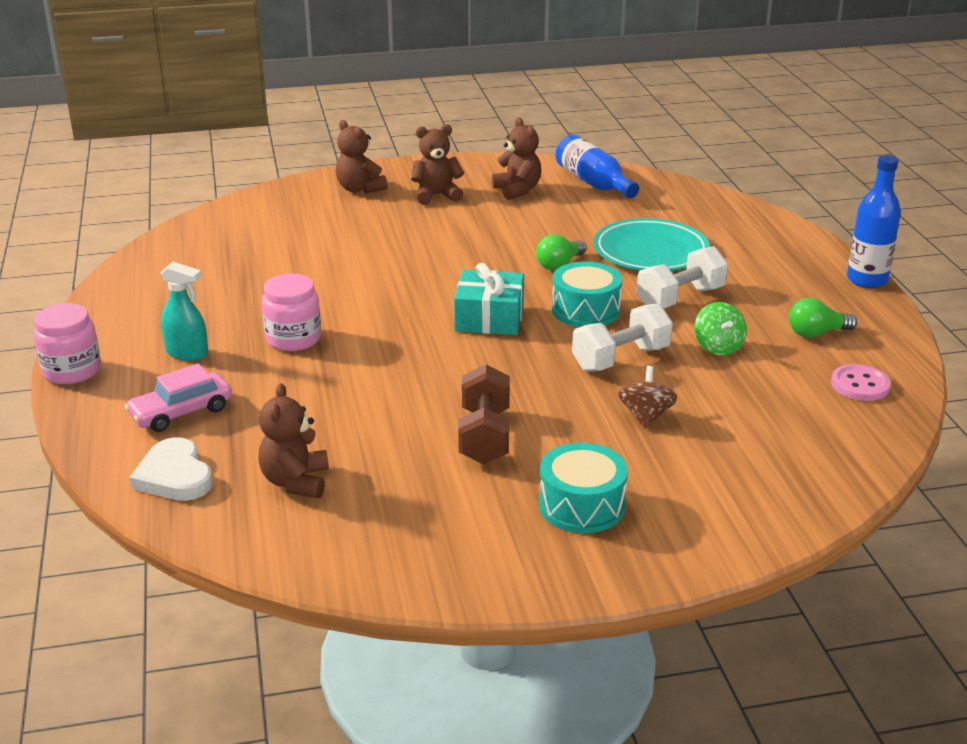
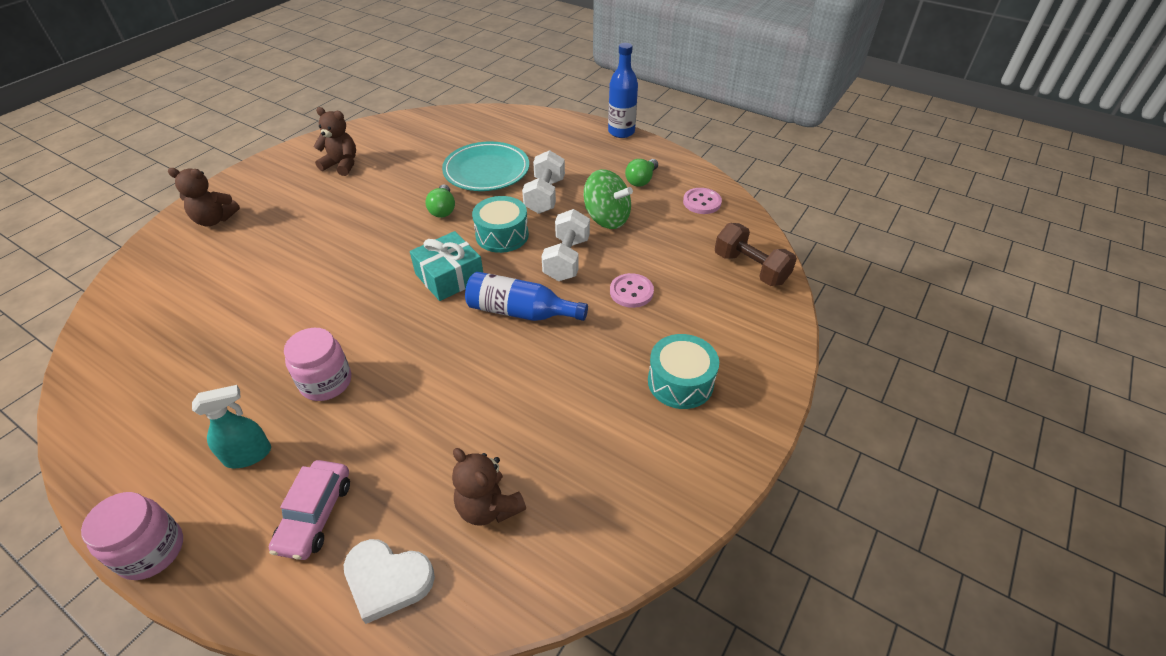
camera: 45 degrees left, 15 degrees up
brown teddy bear [411,124,464,205] -> none
brown dumbbell [458,364,510,464] -> brown dumbbell moved to [715,223,797,286]
blue bottle [556,135,639,198] -> blue bottle moved to [465,272,588,321]
brown spinning top [618,366,678,429] -> pink button [610,273,654,308]
green spinning top [694,302,747,355] -> green spinning top [584,169,633,229], size x1.53

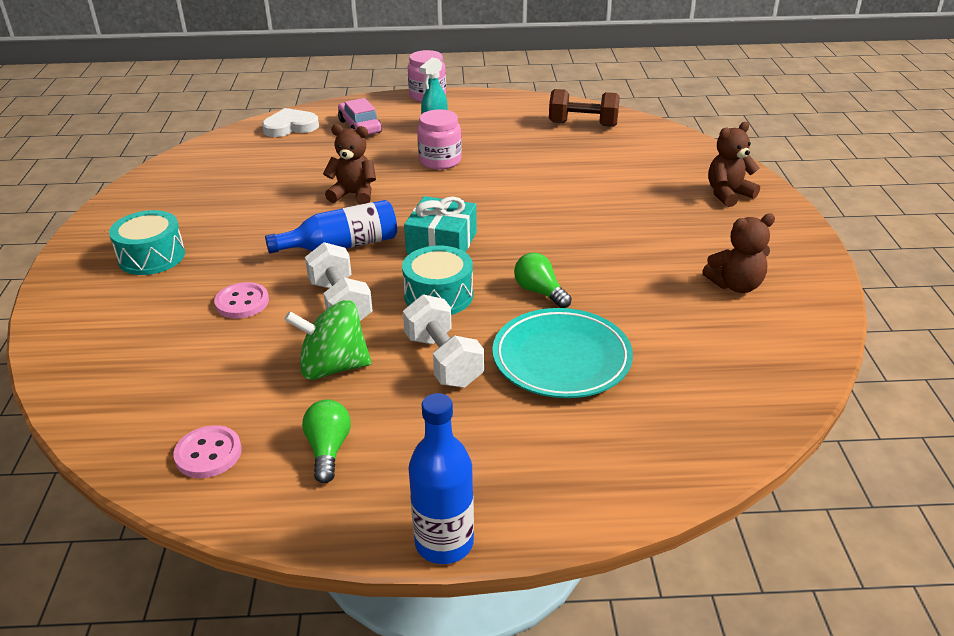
camera: 145 degrees right, 10 degrees down
brown teddy bear [452,448,526,526] -> brown teddy bear moved to [323,124,376,204]
brown dumbbell [715,223,797,286] -> brown dumbbell moved to [549,89,620,127]

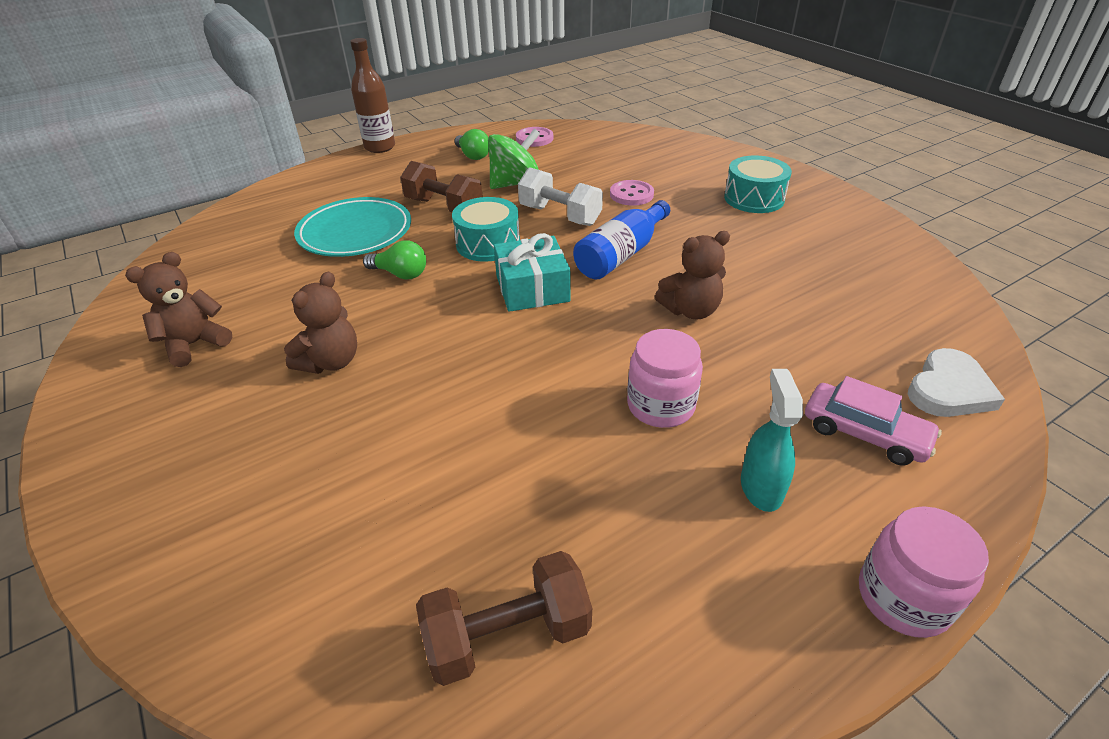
camera: 150 degrees right, 5 degrees up
white dumbbell [403,294,484,388] -> brown dumbbell [400,161,483,212]
blue bottle [408,393,474,564] -> brown bottle [350,38,395,153]
brown teddy bear [708,122,760,207] -> brown teddy bear moved to [284,271,357,374]

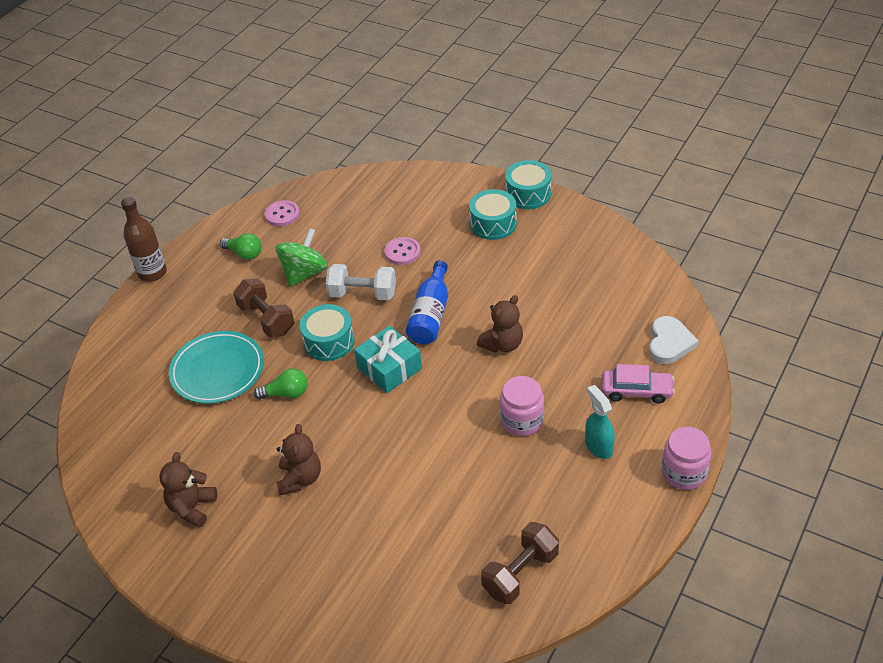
camera: 25 degrees left, 5 degrees up
brown dumbbell [400,161,483,212] -> brown dumbbell turned 45 degrees clockwise [233,278,294,337]
none -> turquoise drum [505,160,552,209]

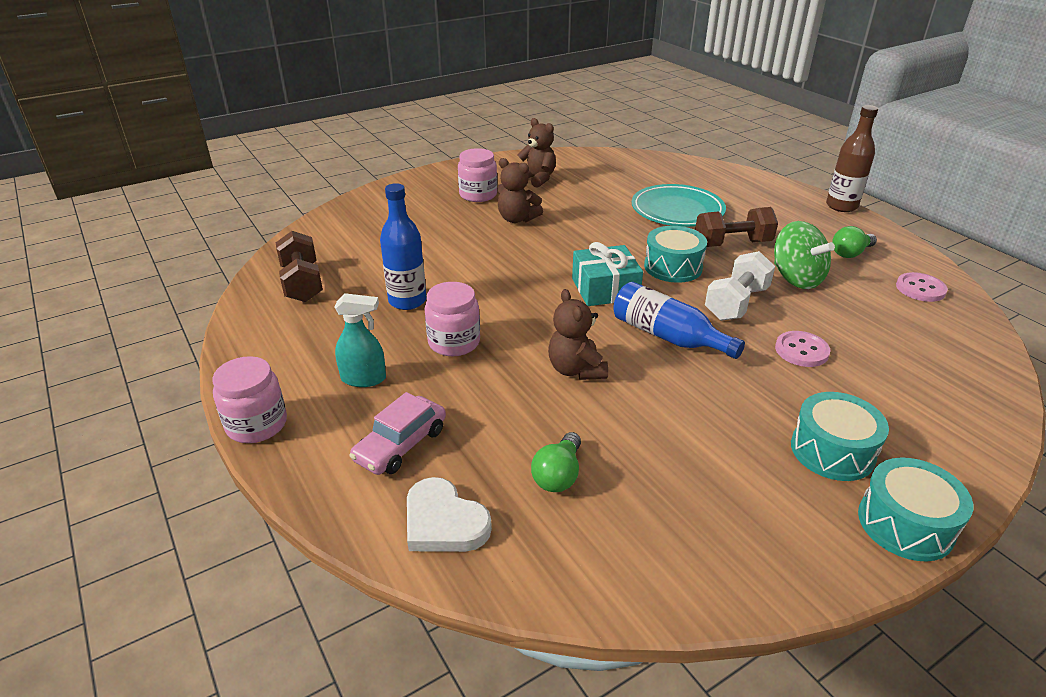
camera: 115 degrees right, 10 degrees down
green light bulb [254,368,307,399] -> green light bulb moved to [531,432,581,492]
none -> blue bottle [380,183,426,310]
none -> pink jar [458,148,497,202]

